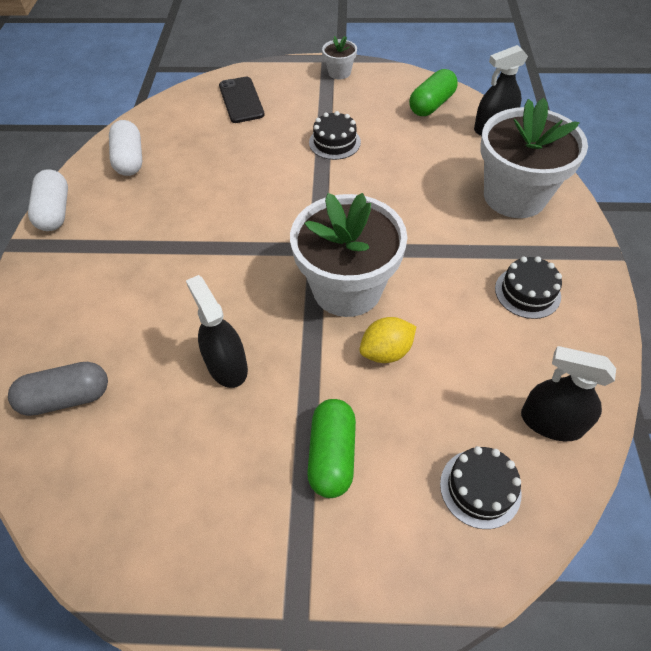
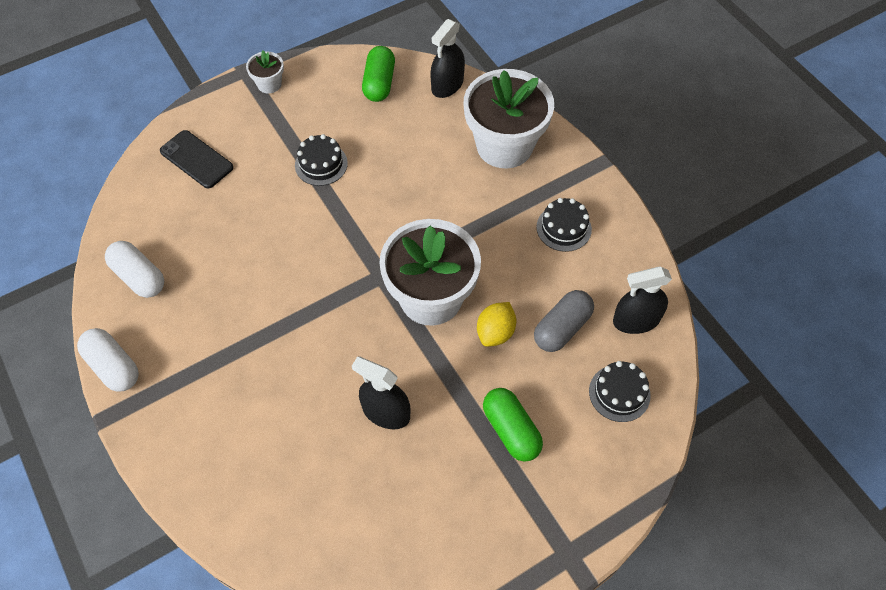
camera: 35 degrees left, 5 degrees up
grey capsule [8,362,108,416] -> grey capsule moved to [534,290,594,352]

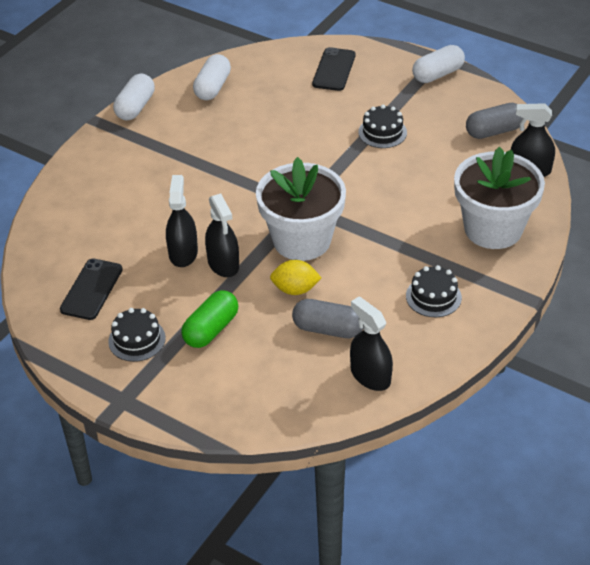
camera: 65 degrees right, 15 degrees down
white flower pot [246,50,284,94] -> white capsule [412,45,465,83]
green capsule [362,46,395,102] -> grey capsule [466,103,522,139]
black cake [589,361,651,422] -> black cake moved to [108,308,166,362]
none -> black phone [60,259,123,320]
none -> black spray bottle [205,194,239,277]

